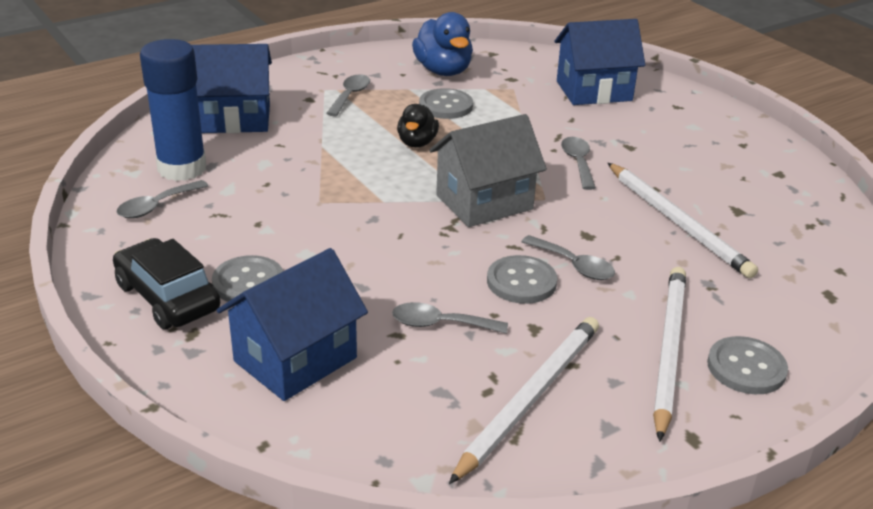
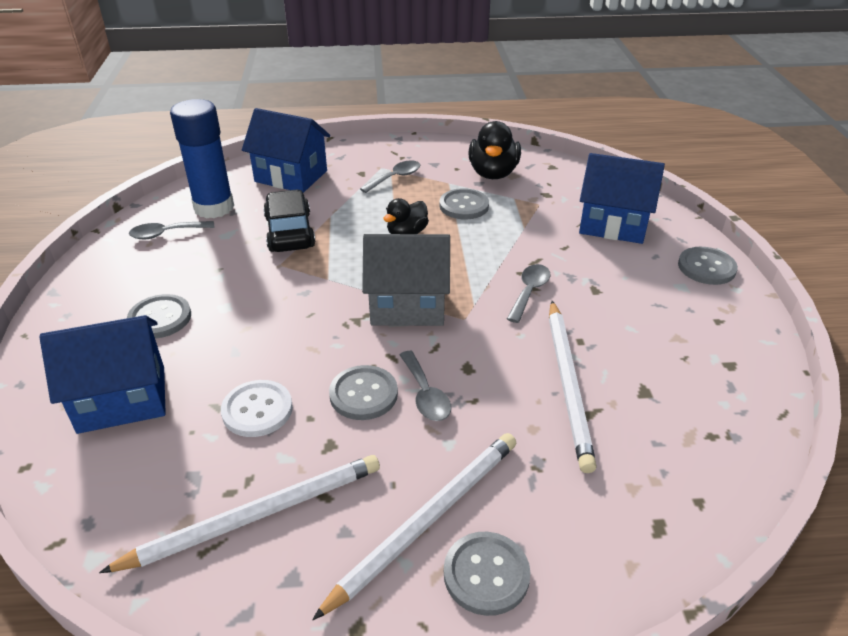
camera: 30 degrees right, 5 degrees up
black car [113,238,220,329] -> black car moved to [263,190,315,252]
grey spoon [392,302,508,334] -> white button [221,380,293,437]
blue duck [412,12,473,76] -> black duck [469,121,521,179]
none -> grey button [678,247,738,285]

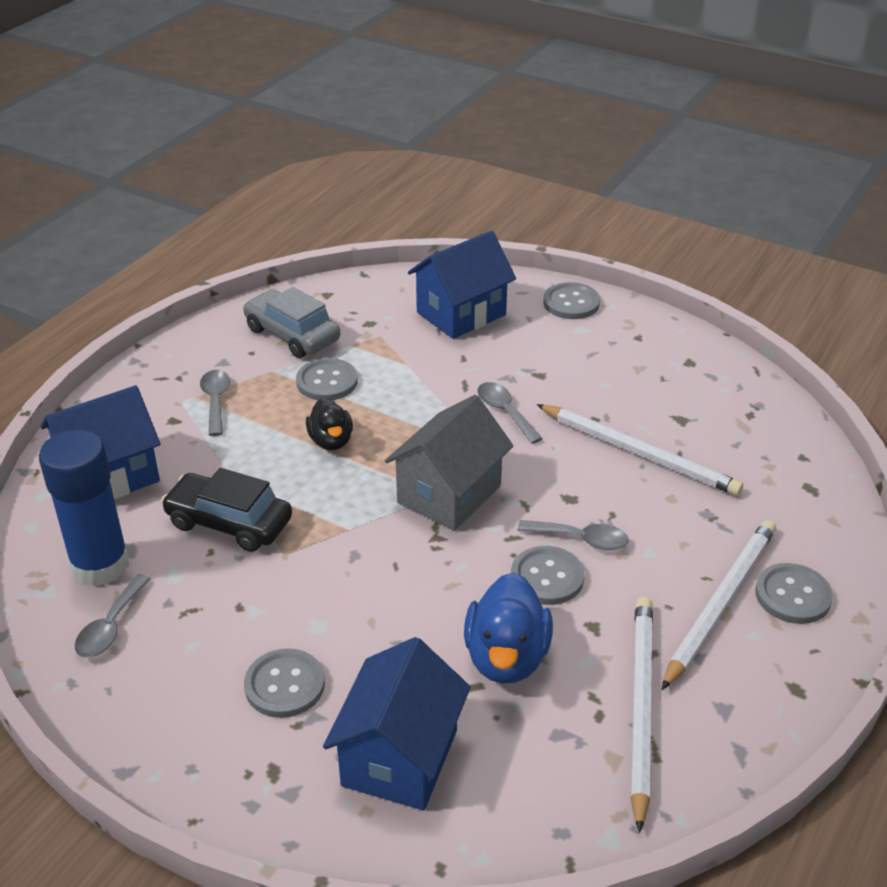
camera: 55 degrees left, 0 degrees up
white button [221,380,293,437] -> blue duck [464,572,553,684]
white pencil [312,433,516,620] -> white pencil turned 45 degrees clockwise [662,520,776,690]
black duck [469,121,521,179] -> grey car [243,287,340,358]

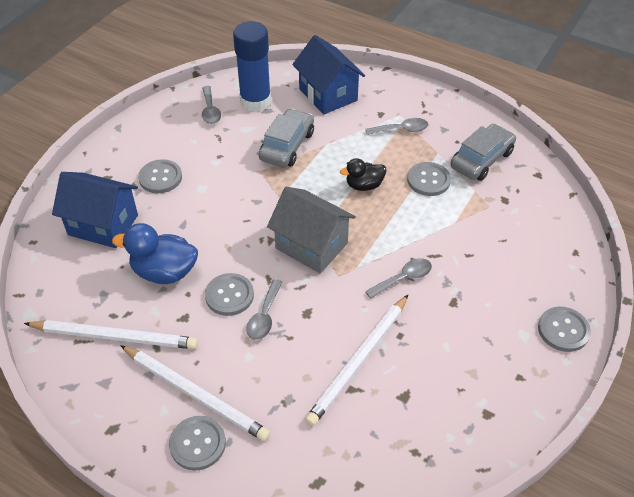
camera: 90 degrees right, 10 degrees up
grey spoon [75,574,151,658] -> grey spoon turned 120 degrees counterclockwise [202,86,221,124]
black car [161,468,292,552] -> grey car [259,109,314,167]
blue house [408,231,516,339] -> none

